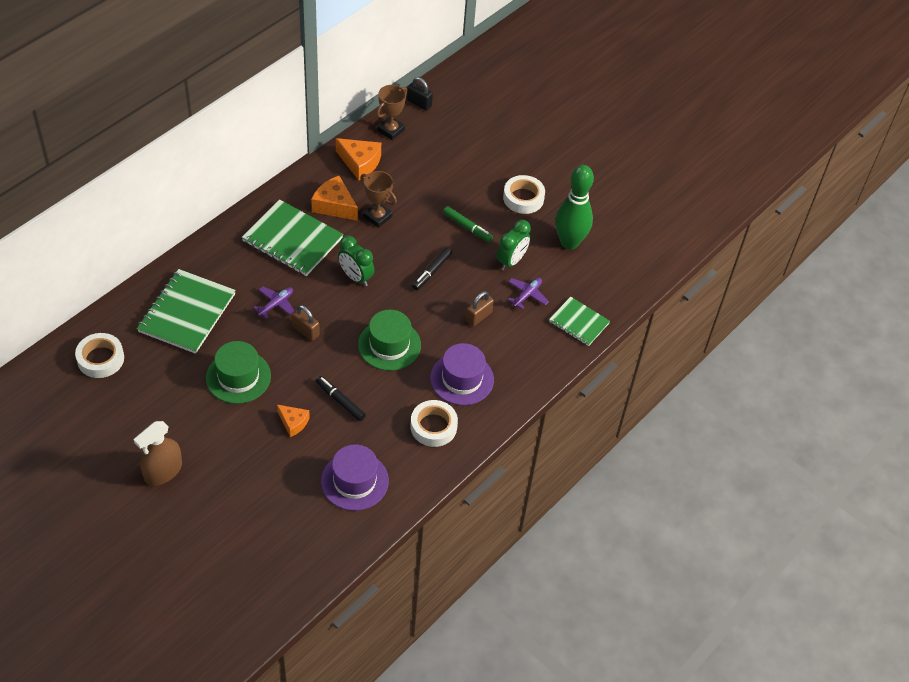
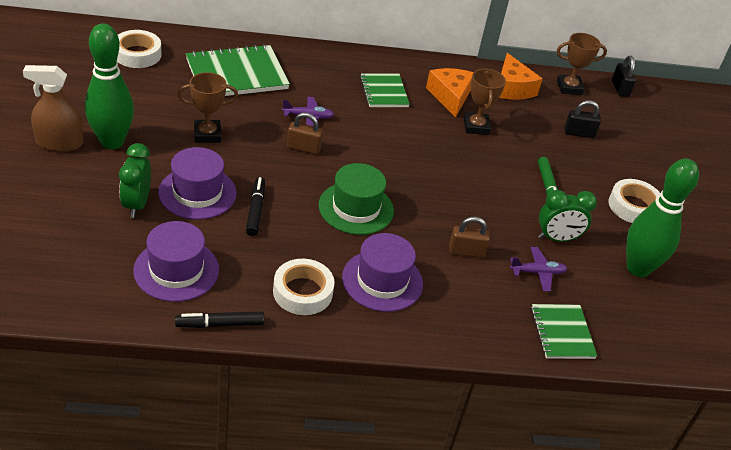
camera: 45 degrees right, 10 degrees down
green hat [206,341,271,404] -> brown trophy [177,72,238,143]
green notebook [242,199,343,276] -> green notebook [360,73,410,107], size x0.59
orange cheese [277,405,310,437] -> purple hat [158,147,237,220]
brown padlock [291,305,320,341] -> brown padlock turned 75 degrees counterclockwise [287,112,323,155]
green clock [338,236,374,287] -> green clock moved to [119,143,151,218]
black marker [412,247,452,290] -> black marker moved to [175,311,264,328]
none -> green bowling pin [85,23,134,149]
none -> black padlock [564,100,601,138]

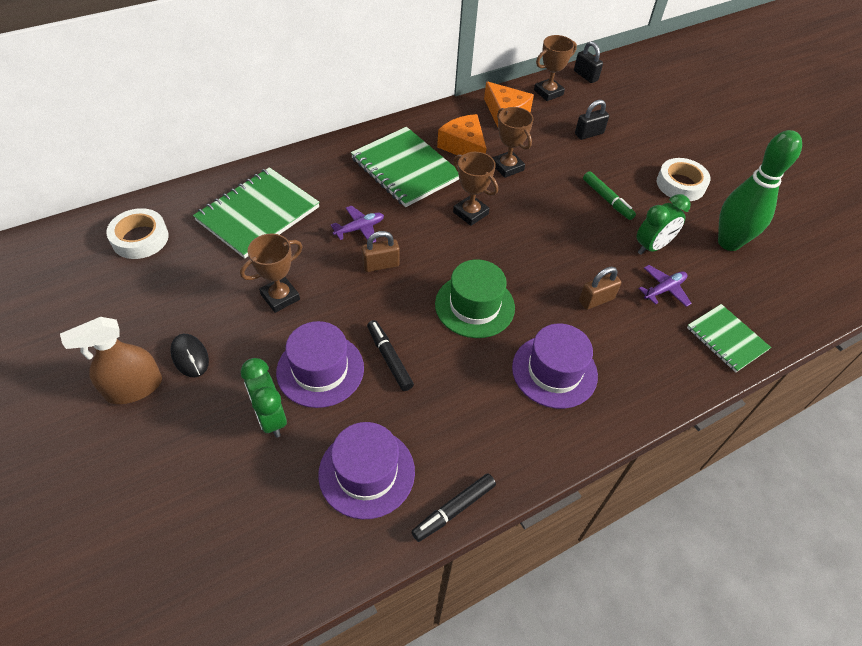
camera: 25 degrees left, 10 degrees up
green bowling pin [85,23,134,149] -> black mouse [170,334,209,377]
white tape [273,259,334,315] -> none
green notebook [360,73,410,107] -> green notebook [351,127,459,207], size x1.69
none -> brown trophy [453,152,498,226]

